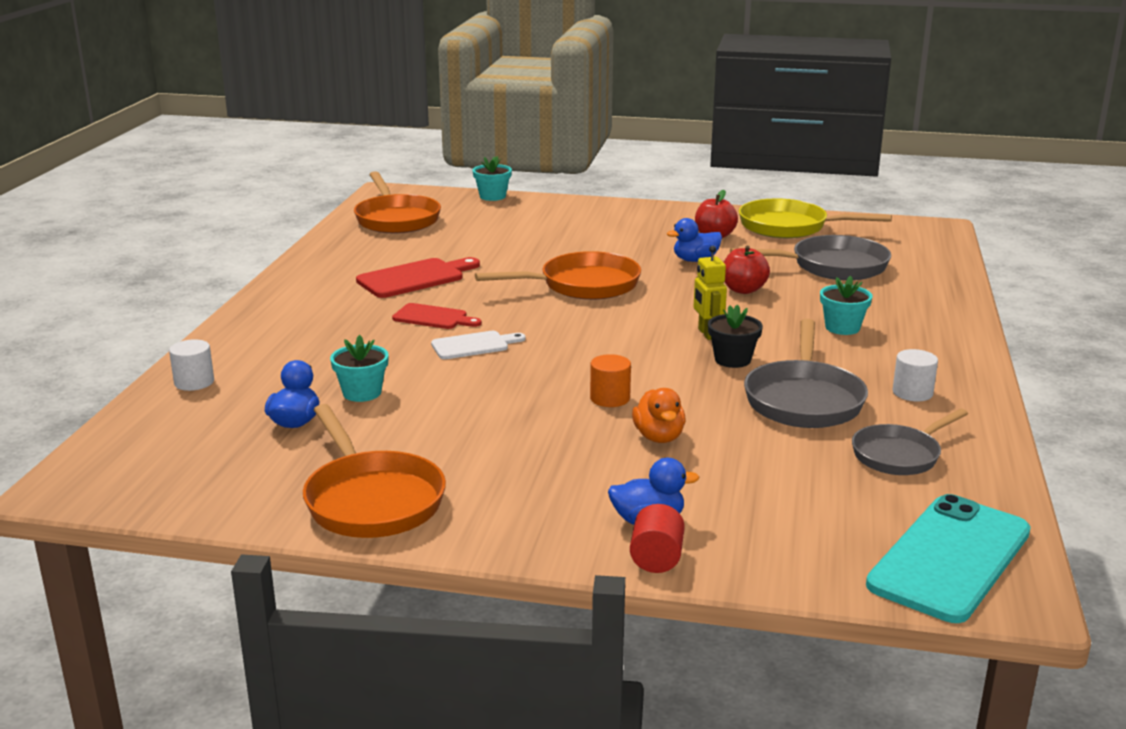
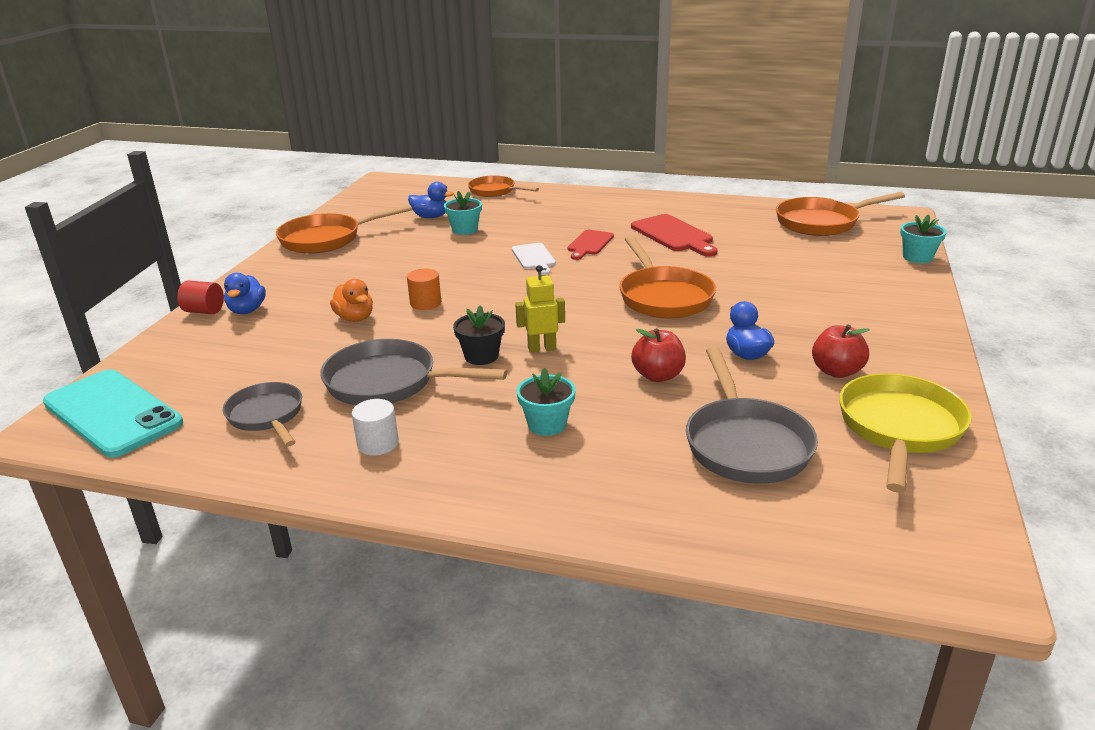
camera: 95 degrees right, 5 degrees up
white cylinder [169,339,214,391] -> orange pan [468,175,539,197]
orange duck [632,388,685,443] -> orange duck turned 120 degrees counterclockwise [330,279,373,322]

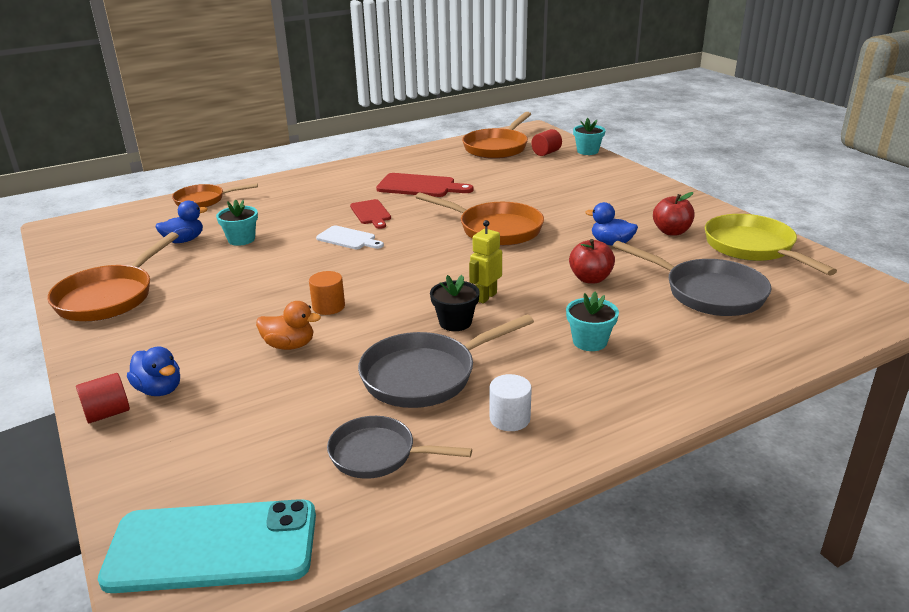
camera: 45 degrees left, 0 degrees up
none -> red cylinder [531,129,562,156]

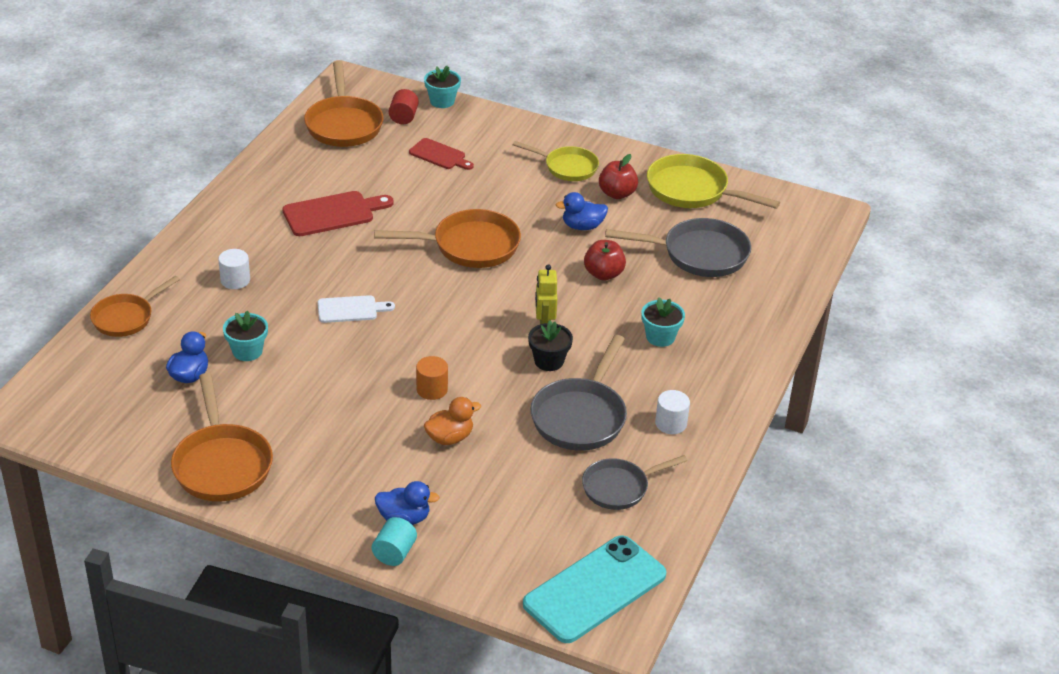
camera: 40 degrees left, 10 degrees up
red cylinder [76,373,130,423] -> turquoise cylinder [372,517,417,566]
red cutting board [350,199,391,229] -> red cutting board moved to [409,138,474,170]
none -> white cylinder [218,249,250,289]
none -> yellow pan [513,141,599,181]

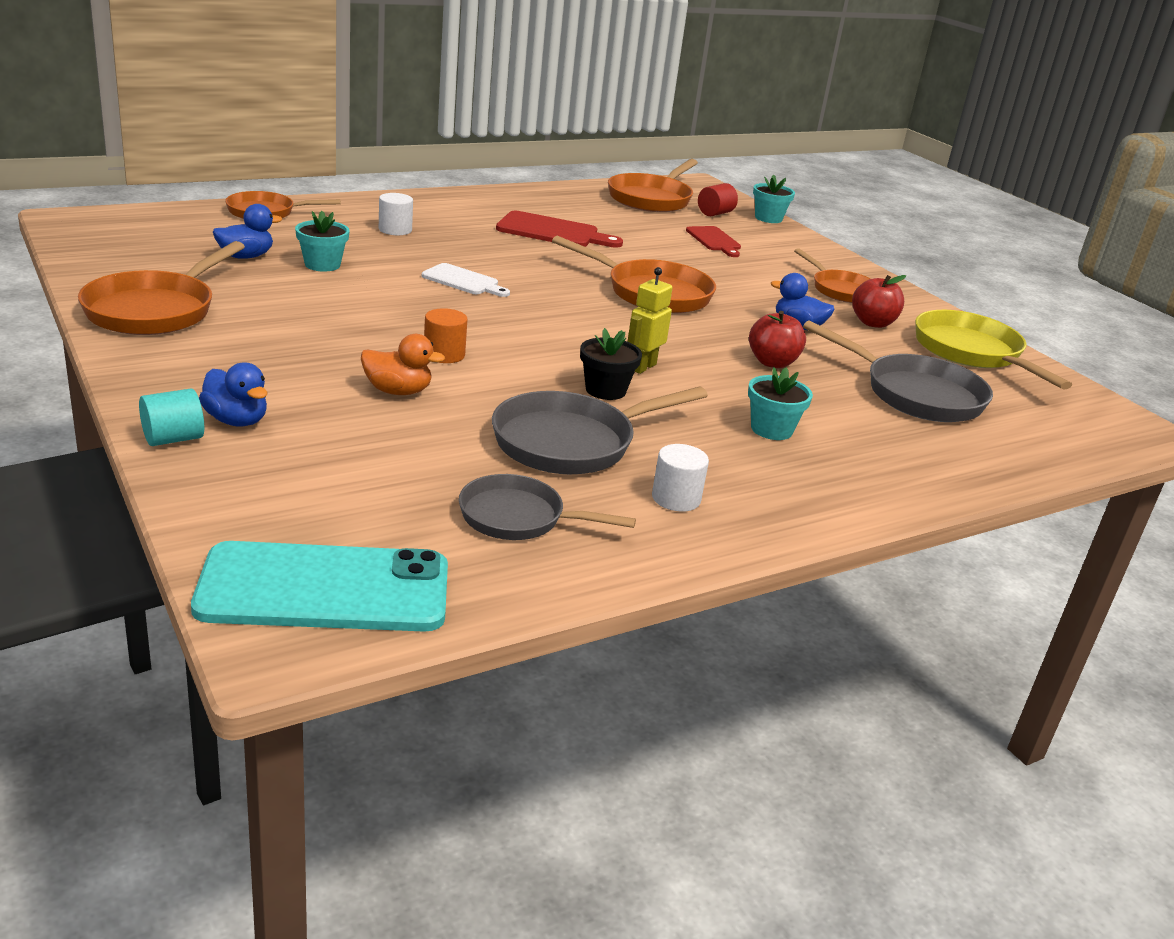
camera: 35 degrees right, 10 degrees down
yellow pan [513,141,599,181] -> orange pan [794,248,871,303]

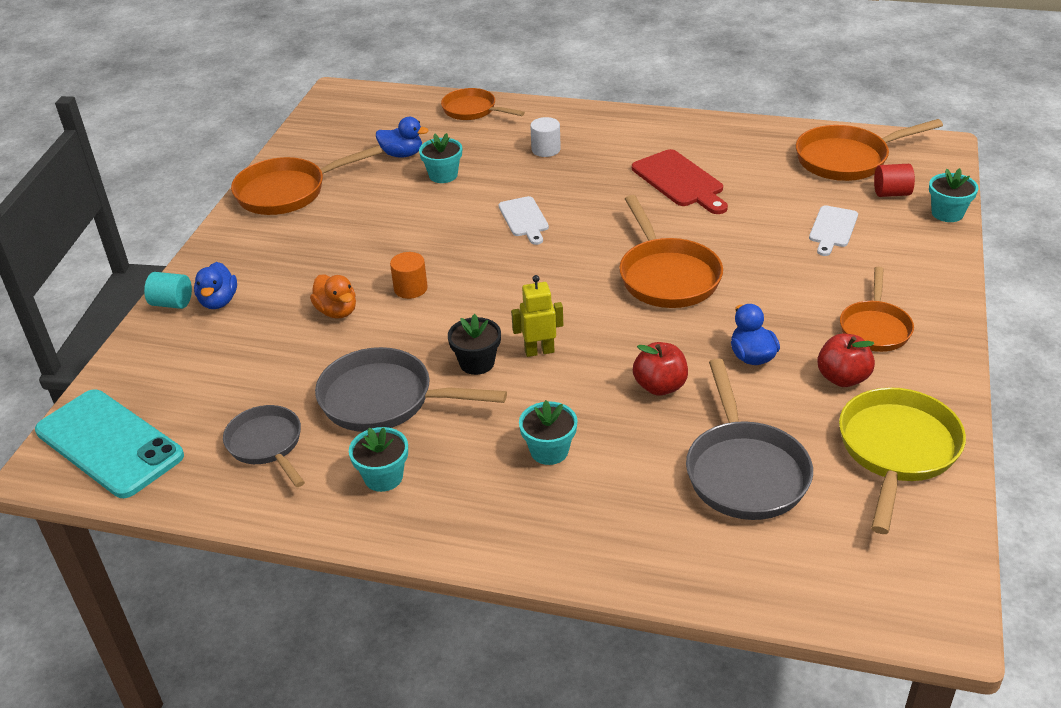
camera: 50 degrees right, 10 degrees up
white cylinder [652,444,709,512] -> turquoise flower pot [349,427,408,492]
red cutting board [686,226,741,257] -> white cutting board [809,205,858,256]

